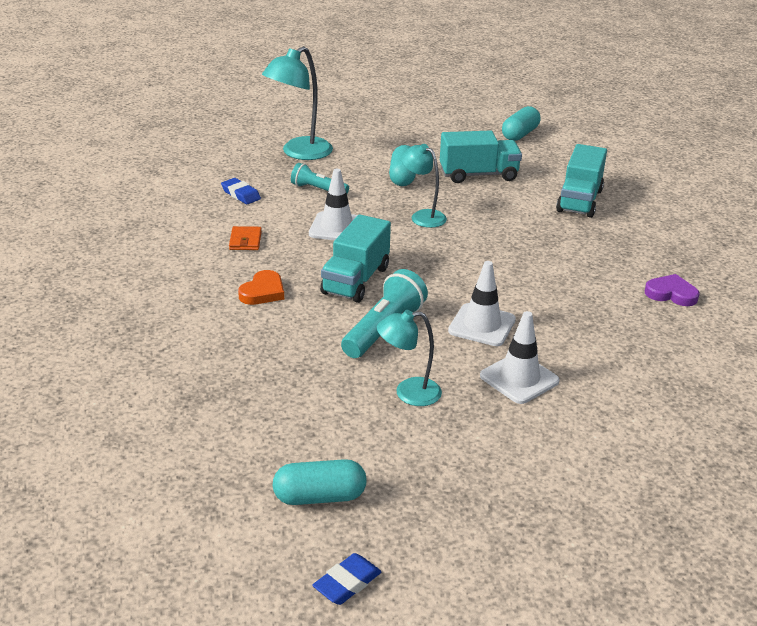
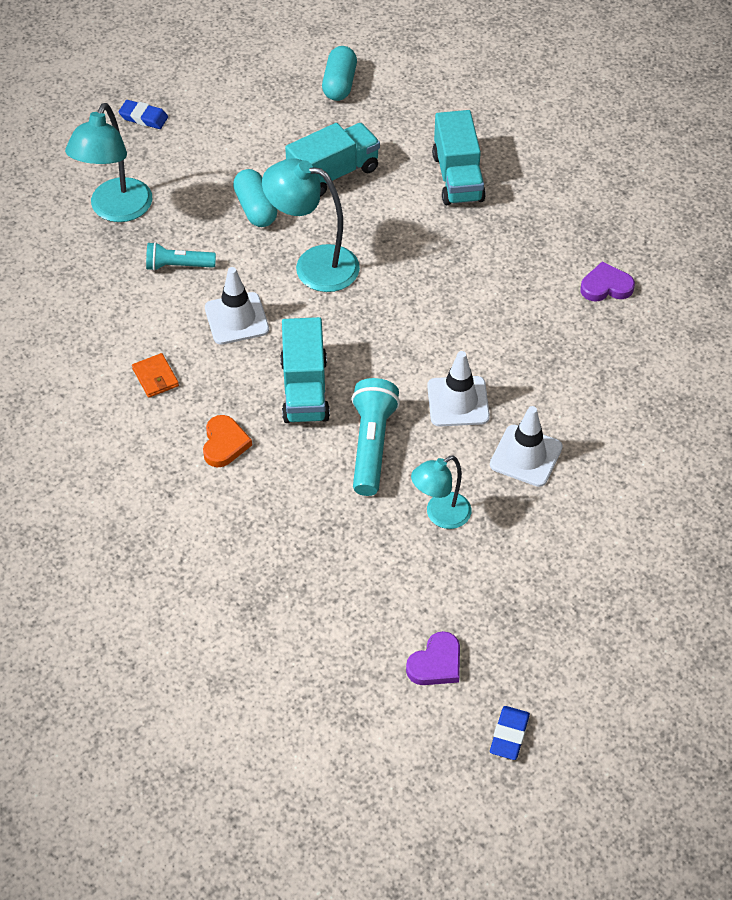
camera: 25 degrees left, 20 degrees up
blue eraser [221,178,261,204] -> blue eraser moved to [119,100,168,129]
turquoise capsule [272,459,367,505] -> purple heart [406,631,460,685]
turquoise lamp [401,144,447,228] -> turquoise lamp [262,158,360,292], size x1.58

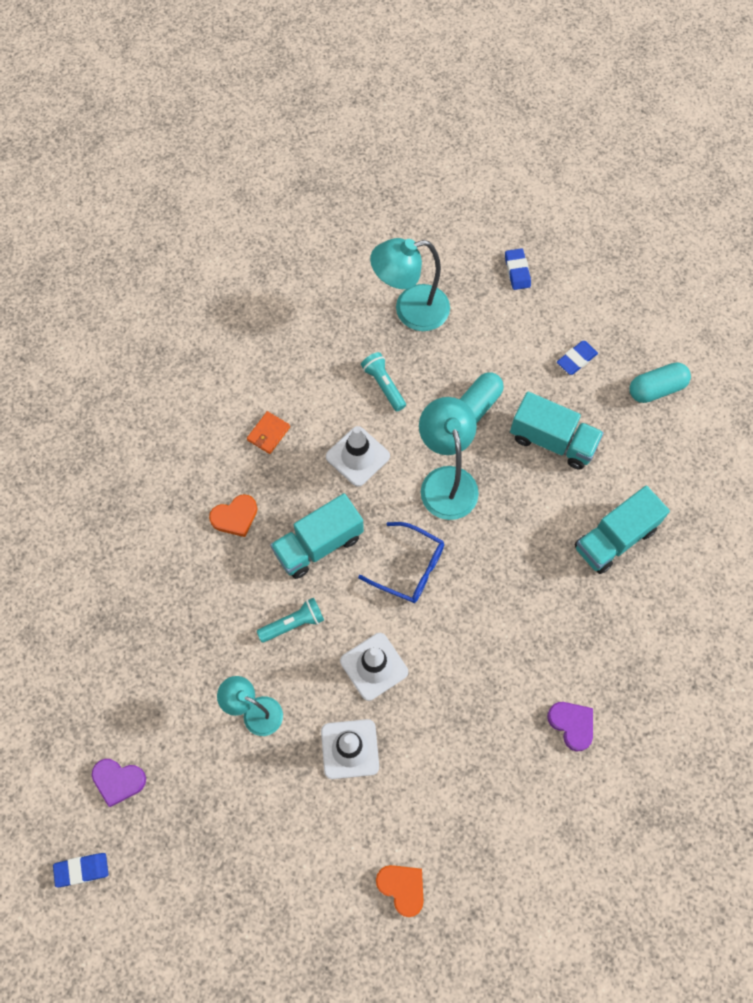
camera: 60 degrees right, 15 degrees up
turquoise flashlight [351,378,400,496] -> turquoise flashlight [257,597,324,643], size x0.64
none -> blue glasses [358,522,444,603]
none -> orange heart [376,865,424,917]
none -> blue eraser [557,341,598,375]

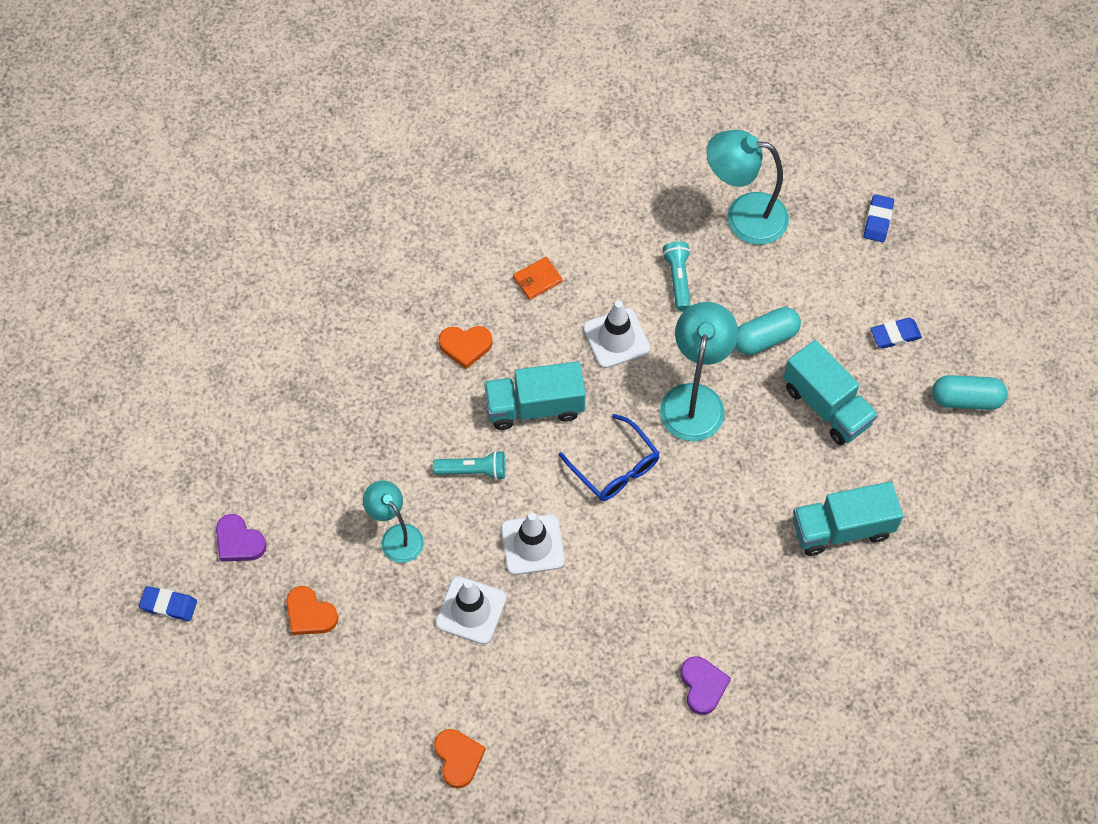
camera: 25 degrees right, 5 degrees down
none -> orange heart [286,586,338,635]

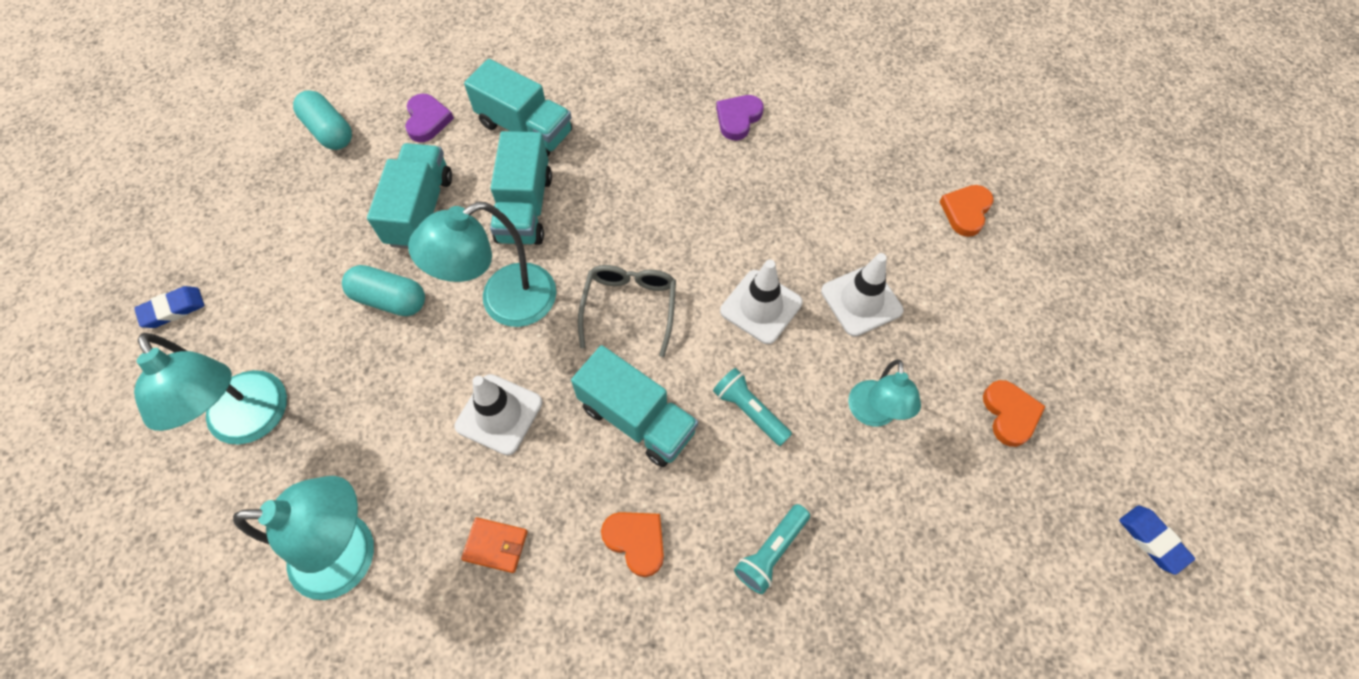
camera: 135 degrees left, 0 degrees up
purple heart [216,514,267,561] -> purple heart moved to [405,94,454,142]
blue glasses [559,414,660,501] -> grey glasses [578,265,676,357]
turquoise flashlight [662,241,691,311] -> turquoise flashlight moved to [734,504,810,594]
blue eraser [870,318,922,348] -> none
none -> turquoise lamp [233,476,374,600]
none -> turquoise truck [490,131,552,245]

